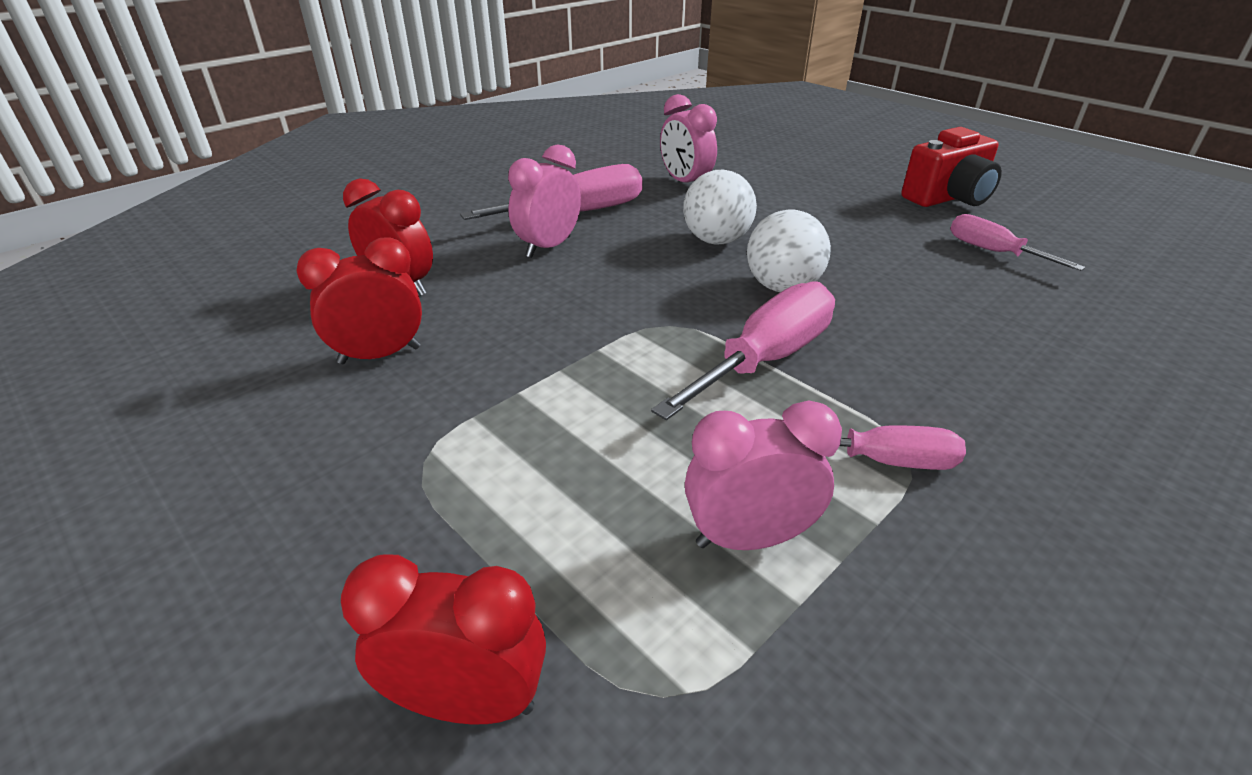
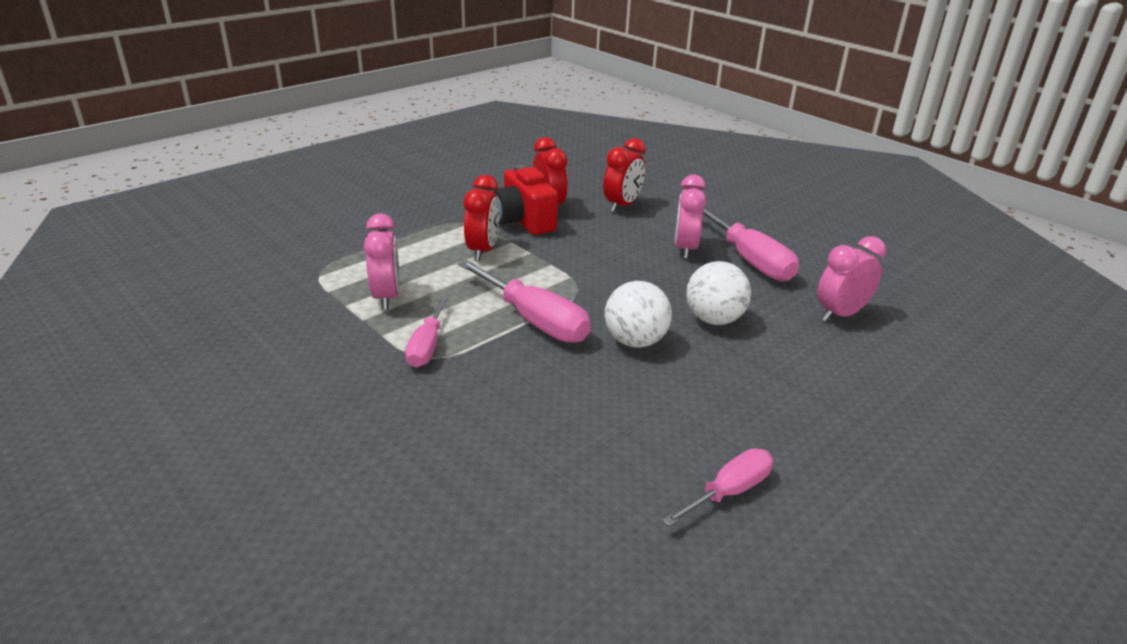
camera: 90 degrees right, 5 degrees down
red clock [341,554,546,724] -> red clock moved to [464,175,500,261]
pink clock [508,144,581,258] -> pink clock turned 120 degrees counterclockwise [675,175,706,259]
red camera [901,127,1002,207] -> red camera moved to [493,165,558,235]

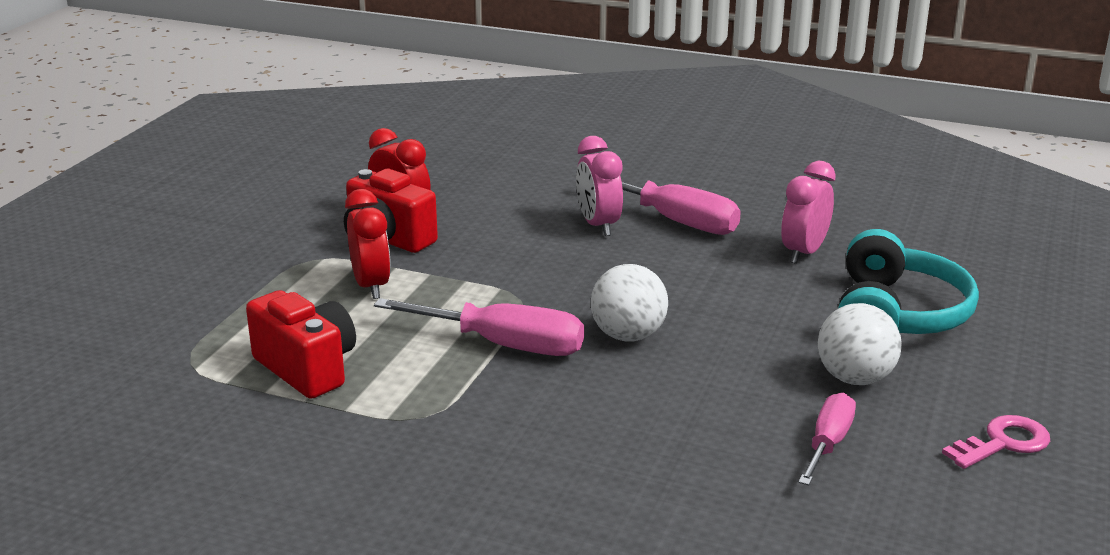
camera: 25 degrees left, 5 degrees down
pink clock [364,214,399,310] -> red camera [246,290,356,399]
pink screwdriver [405,296,448,367] -> none
red clock [603,138,646,212] -> none
white ball [686,261,751,325] -> white ball moved to [818,303,902,385]
none -> turquoise headphones [838,229,979,334]
none -> pink key [942,415,1050,469]

